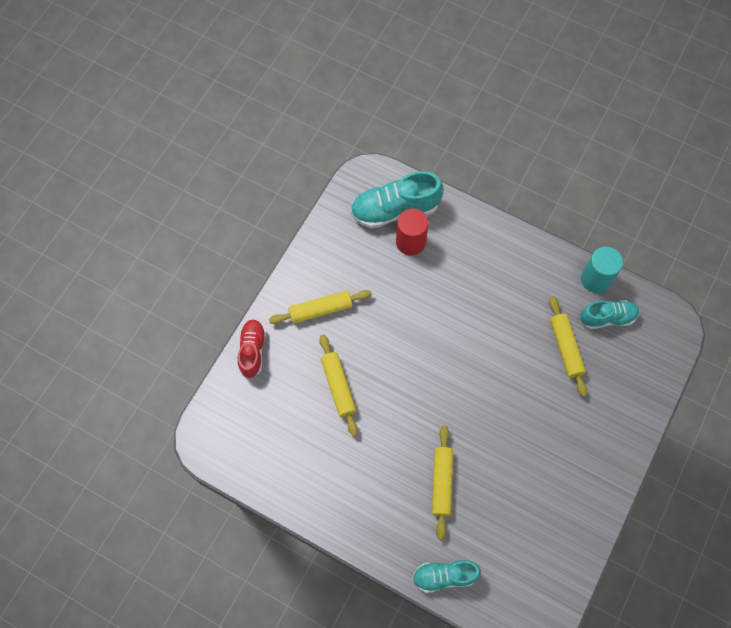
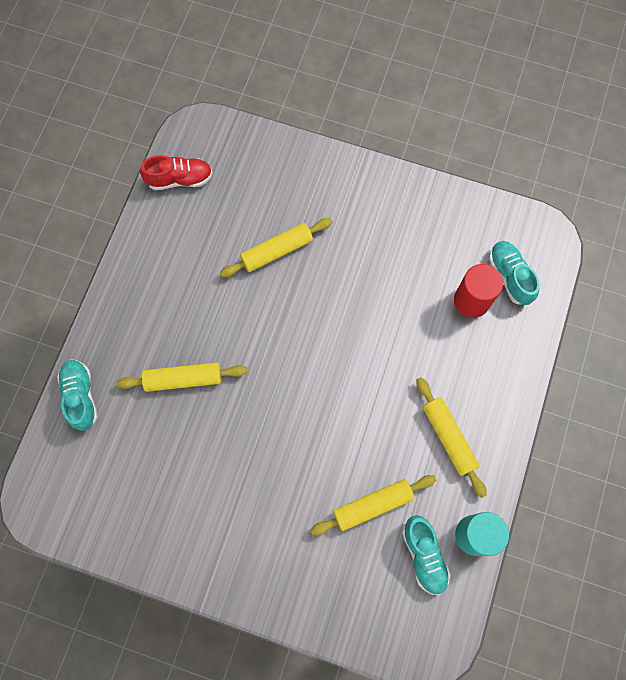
camera: 80 degrees right, 5 degrees up
red shoe [238,319,266,378] -> red shoe moved to [140,155,213,190]
yellow rolling pin [269,290,372,324] -> yellow rolling pin moved to [416,377,487,498]
turquoise shoe [350,171,443,228] -> turquoise shoe [489,241,540,305], size x0.63

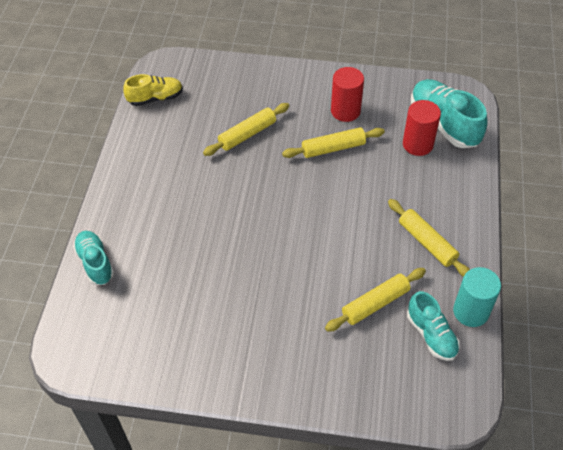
camera: 10 degrees left, 20 degrees down
yellow rolling pin [116,362,247,392] -> yellow rolling pin moved to [282,127,385,158]
red shoe [140,155,213,190] -> yellow shoe [123,74,183,106]
turquoise shoe [489,241,540,305] -> turquoise shoe [411,79,488,148], size x1.60
none -> red cylinder [331,67,364,122]

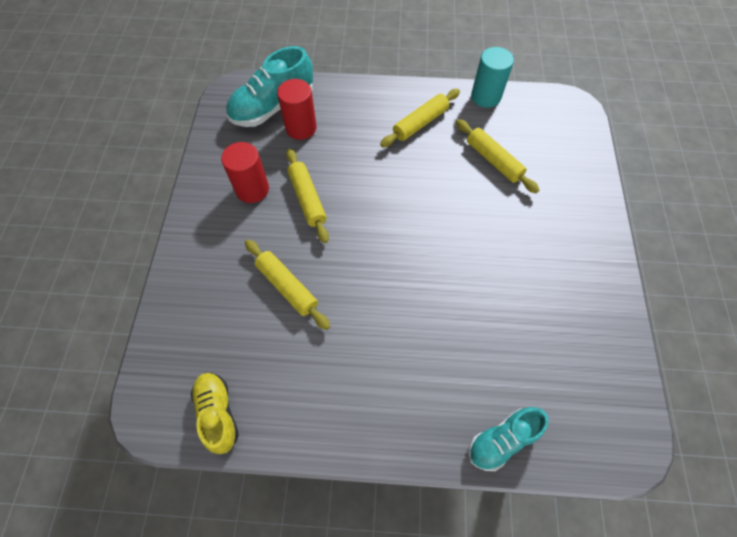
camera: 95 degrees left, 10 degrees up
turquoise shoe [407,291,460,361] -> none

